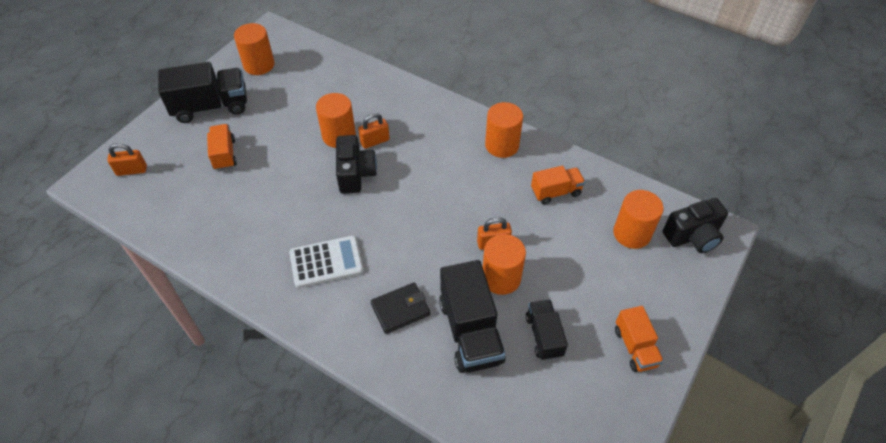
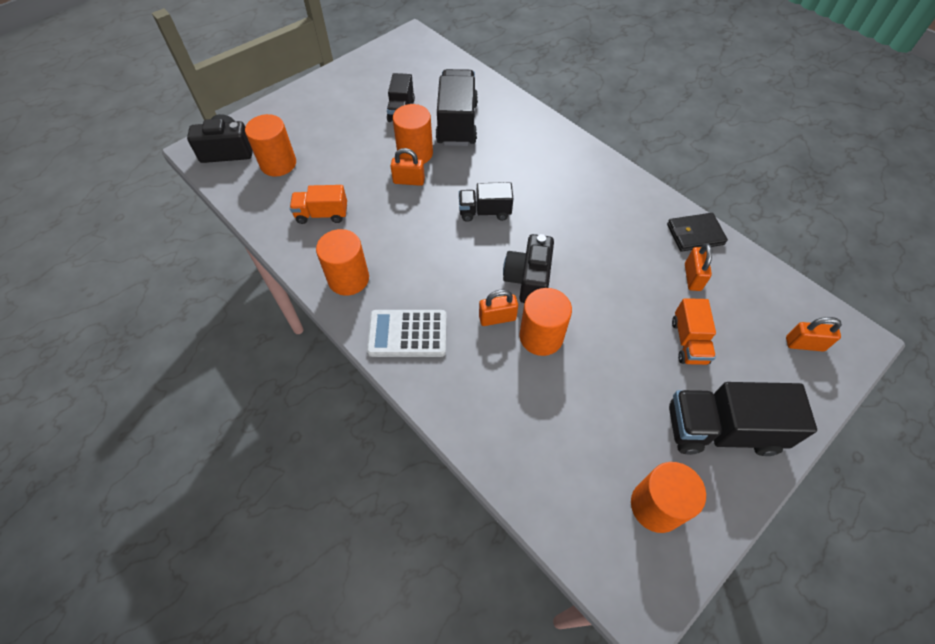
camera: 165 degrees left, 5 degrees up
white calculator [290,236,364,288] -> white calculator moved to [367,310,447,357]
black wallet [371,282,430,334] -> black wallet moved to [667,213,728,252]
orange truck [615,306,664,372] -> none
none -> black truck [459,182,513,222]
none -> orange padlock [685,243,712,291]

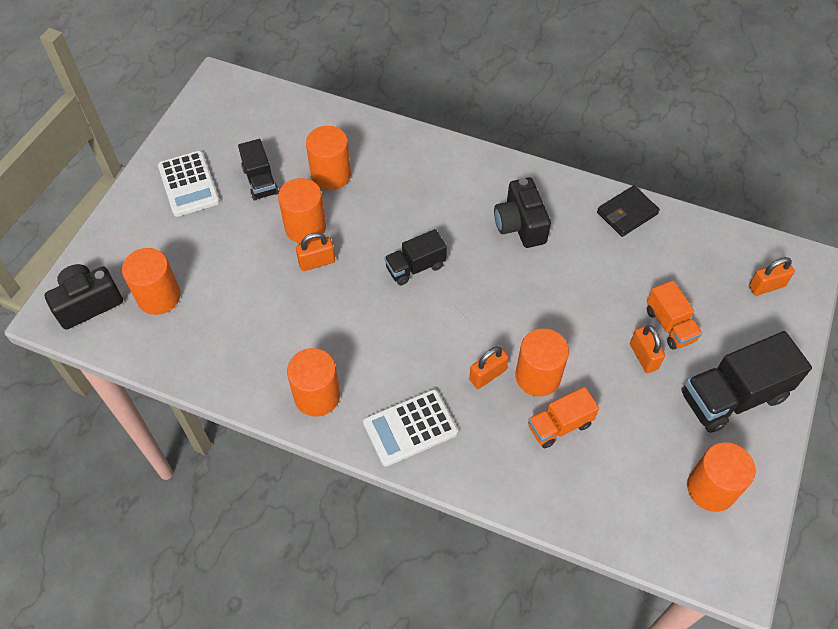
camera: 25 degrees left, 0 degrees up
orange truck [290,185,347,224] -> orange truck moved to [528,387,599,448]
black truck [436,69,478,146] -> orange cylinder [306,126,351,190]
black camera [503,234,554,303] -> black camera moved to [494,177,551,248]
orange padlock [685,243,712,291] -> orange padlock moved to [630,325,665,373]
none -> white calculator [158,151,220,217]

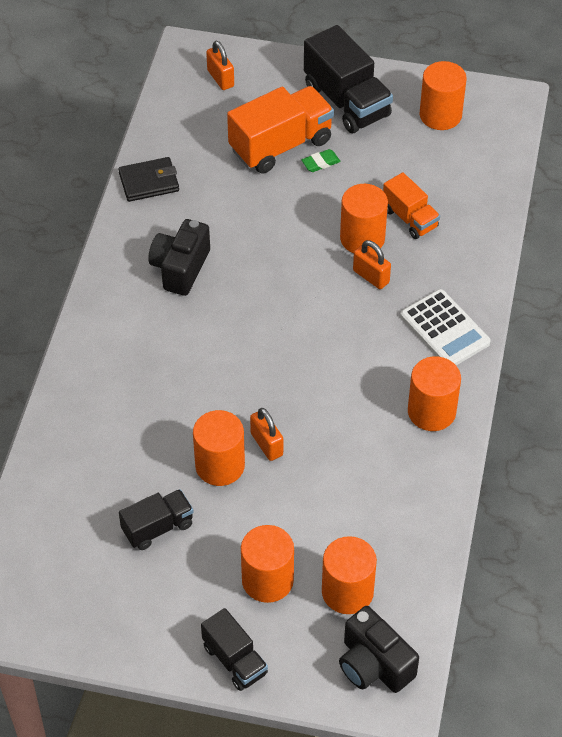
camera: 100 degrees left, 5 degrees down
white calculator [158,151,220,217] -> none
orange cylinder [306,126,351,190] -> orange cylinder moved to [241,525,294,603]
black truck [384,229,447,285] -> black truck moved to [201,608,268,691]
black camera [494,177,551,248] -> black camera turned 135 degrees clockwise [149,219,210,296]
black wallet [597,186,660,237] -> black wallet turned 60 degrees counterclockwise [118,157,179,202]
orange padlock [630,325,665,373] -> green eraser [301,149,341,172]
orange truck [647,281,703,350] -> orange truck [227,86,334,173], size x1.71

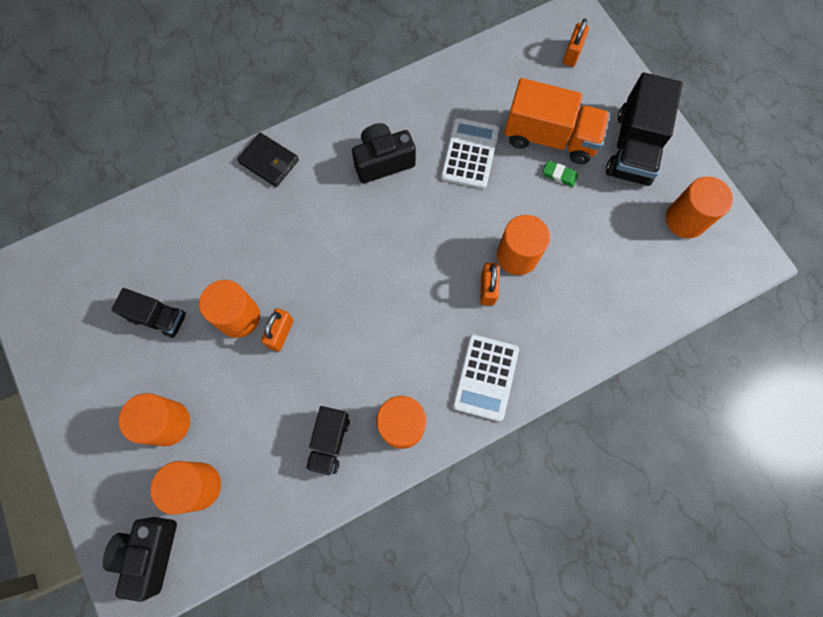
camera: 50 degrees right, 20 degrees up
black wallet [118,157,179,202] -> black wallet moved to [237,133,299,187]
black truck [201,608,268,691] -> black truck moved to [306,406,350,476]
orange truck [383,172,440,239] -> none
none -> white calculator [441,118,499,189]

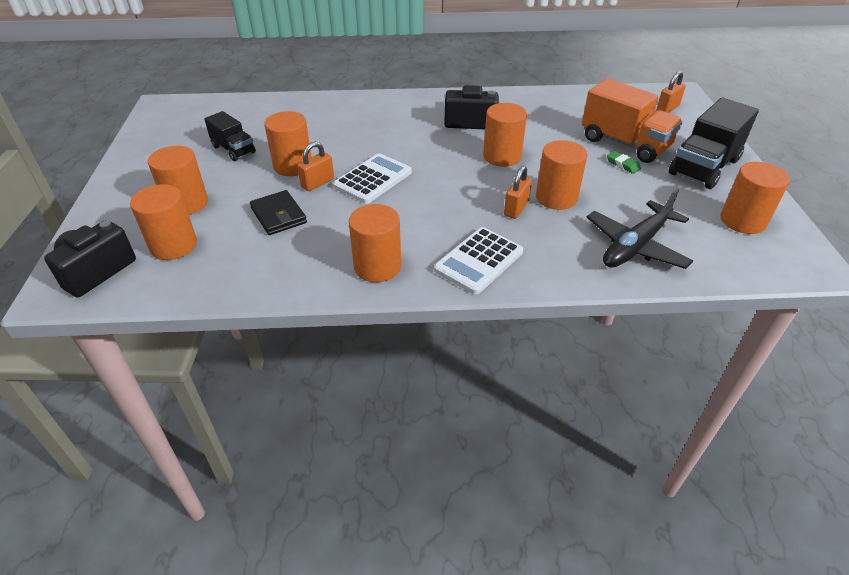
camera: 25 degrees right, 30 degrees down
black wallet [237,133,299,187] -> black wallet moved to [250,190,307,235]
black truck [306,406,350,476] -> none
white calculator [441,118,499,189] -> white calculator moved to [333,153,412,204]
none -> orange cylinder [483,103,527,167]
none -> black plane [586,189,693,269]

